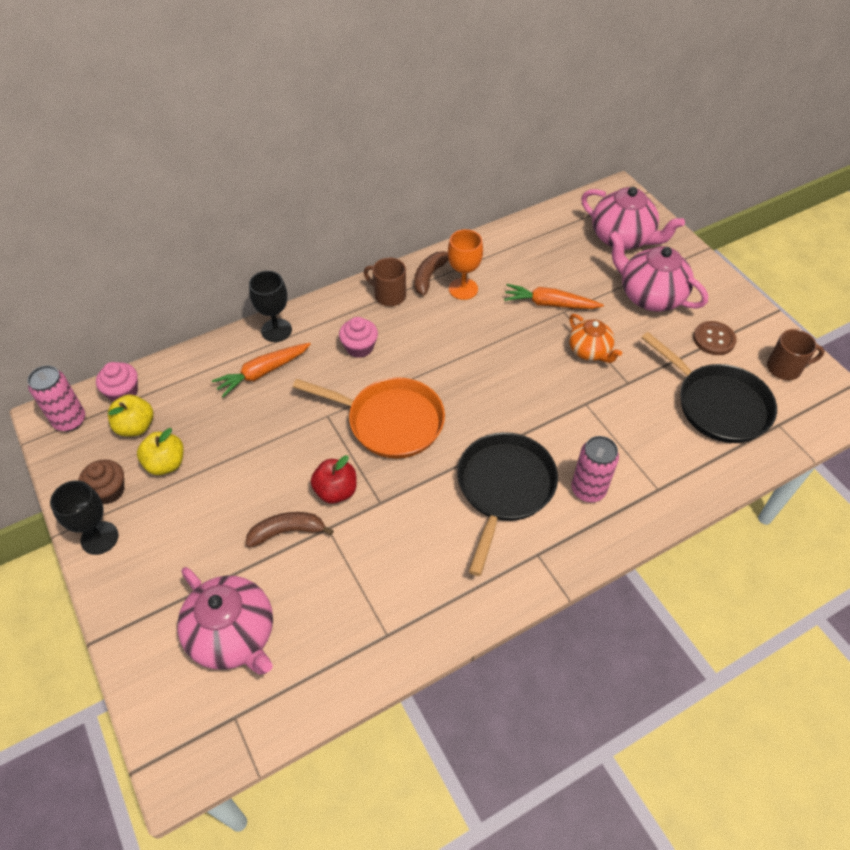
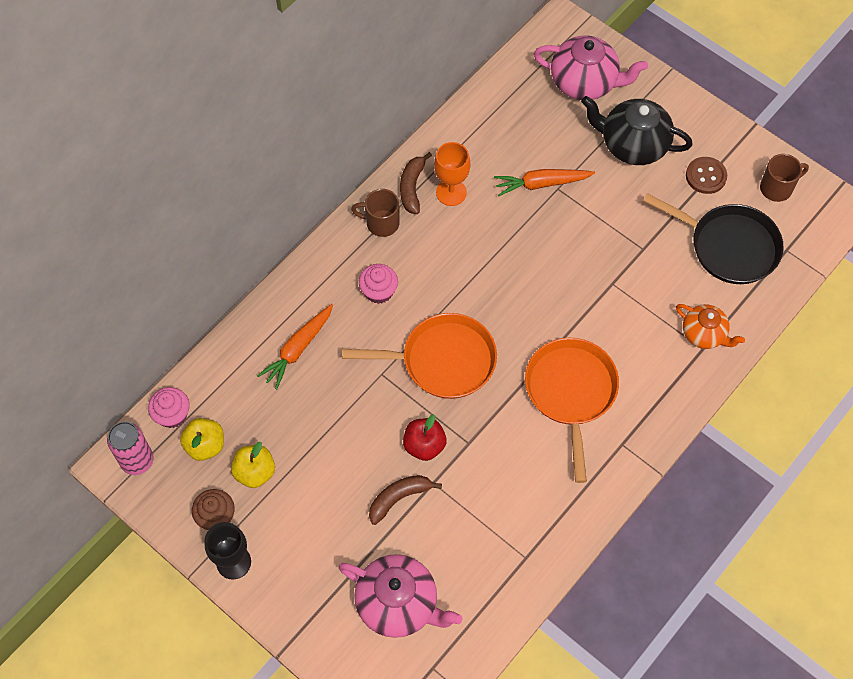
camera: 20 degrees left, 10 degrees up
black goblet [249,271,292,342] -> none
black pan [457,432,558,576] -> orange pan [525,338,619,483]
orange teapot [569,314,622,363] -> orange teapot moved to [676,304,745,349]
pink can [571,436,619,502] -> none
pink teapot [609,231,708,312] -> black teapot [581,96,693,165]

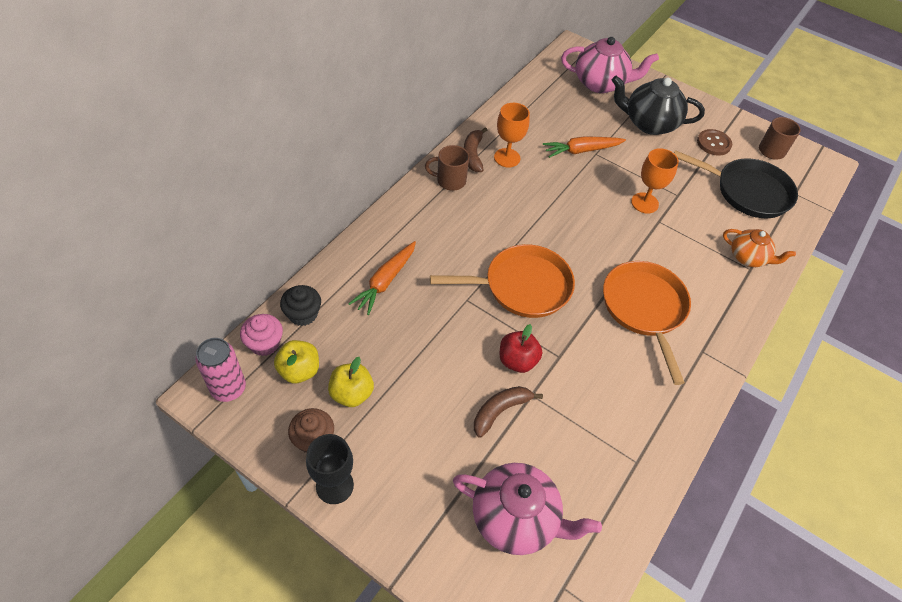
camera: 10 degrees left, 10 degrees down
pink cupcake [359,264,398,304] -> none
none -> black cupcake [280,285,321,326]
none -> orange goblet [631,148,679,214]

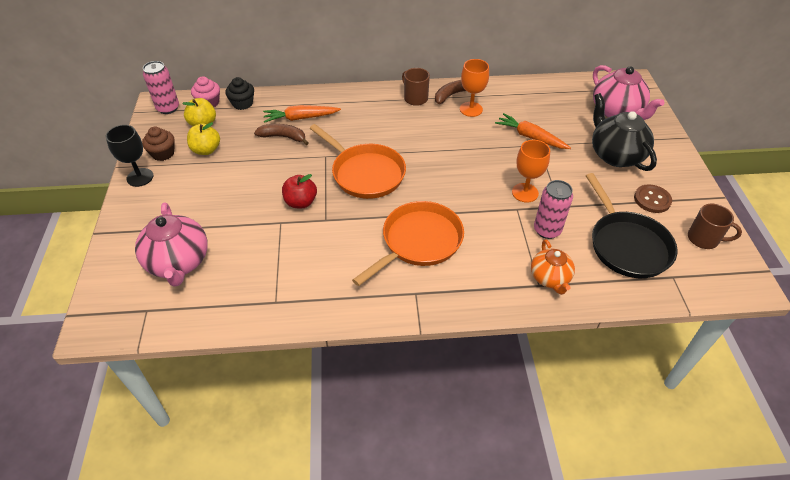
camera: 55 degrees right, 5 degrees down
brown banana [474,386,543,438] -> brown banana moved to [254,124,309,145]
none -> pink can [534,180,573,239]

